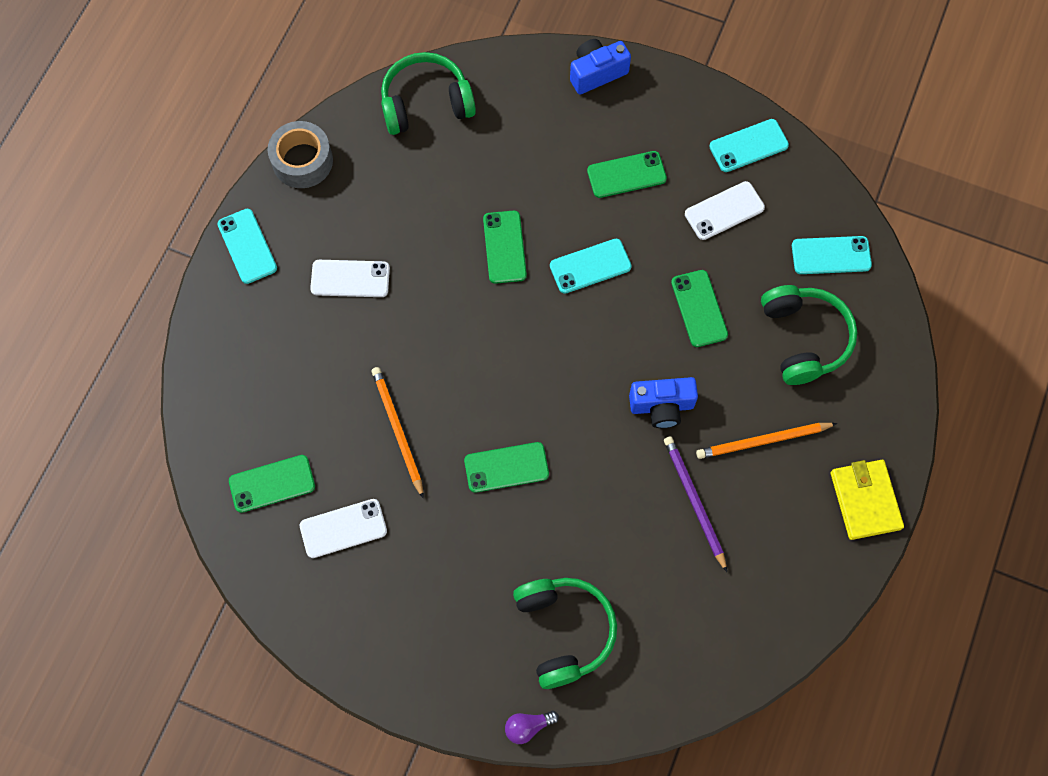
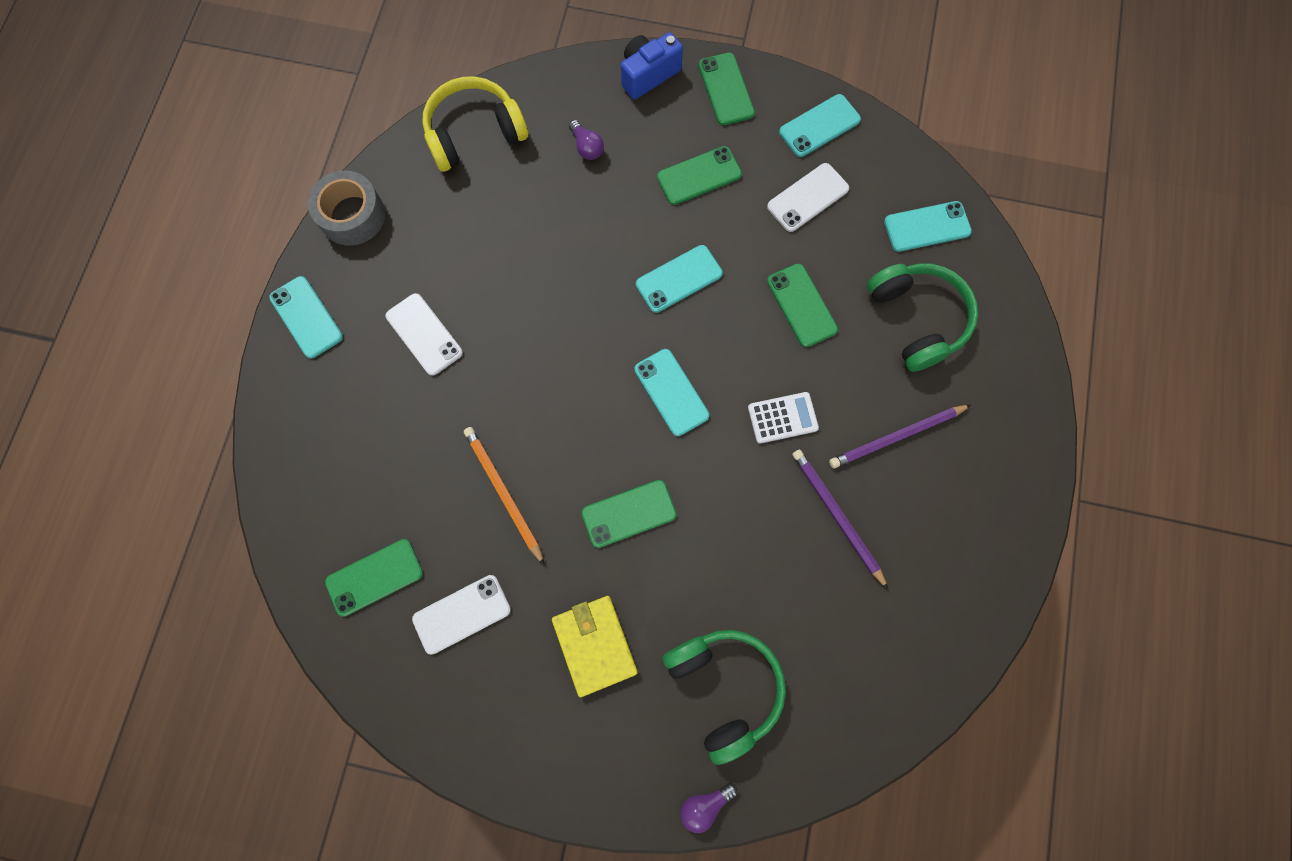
camera: 10 degrees left, 5 degrees up
white phone [310,260,390,297] -> white phone turned 60 degrees clockwise [386,293,463,376]
green headphones [381,52,476,135] -> yellow headphones [422,76,528,172]
green phone [483,211,527,284] -> green phone moved to [699,53,755,125]
blue camera [629,377,698,428] -> white calculator [748,392,819,444]
orange pencil [696,423,837,459] -> purple pencil [829,405,971,468]
yellow wallet [830,460,904,540] -> yellow wallet moved to [552,596,638,697]
none -> purple light bulb [569,120,604,160]
none -> turquoise phone [634,349,709,436]

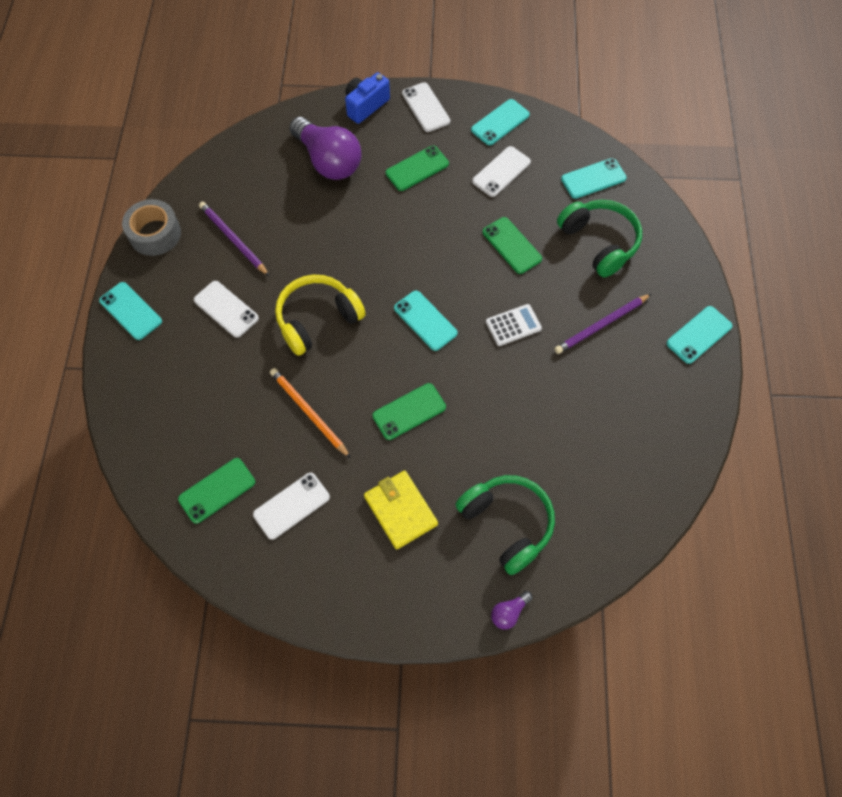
camera: 10 degrees left, 10 degrees down
yellow headphones [422,76,528,172] -> yellow headphones moved to [275,275,366,356]
purple light bulb [569,120,604,160] -> purple light bulb [290,117,361,180], size x2.40
turquoise phone [636,245,723,313] -> turquoise phone moved to [666,306,733,364]
green phone [699,53,755,125] -> white phone [402,82,450,132]
purple pencil [792,449,888,589] -> purple pencil moved to [199,202,269,276]

